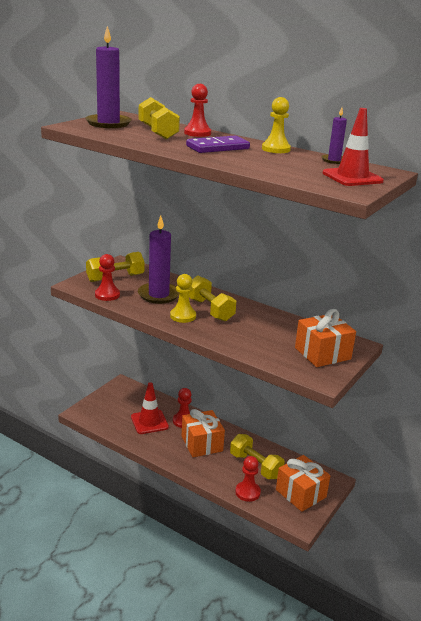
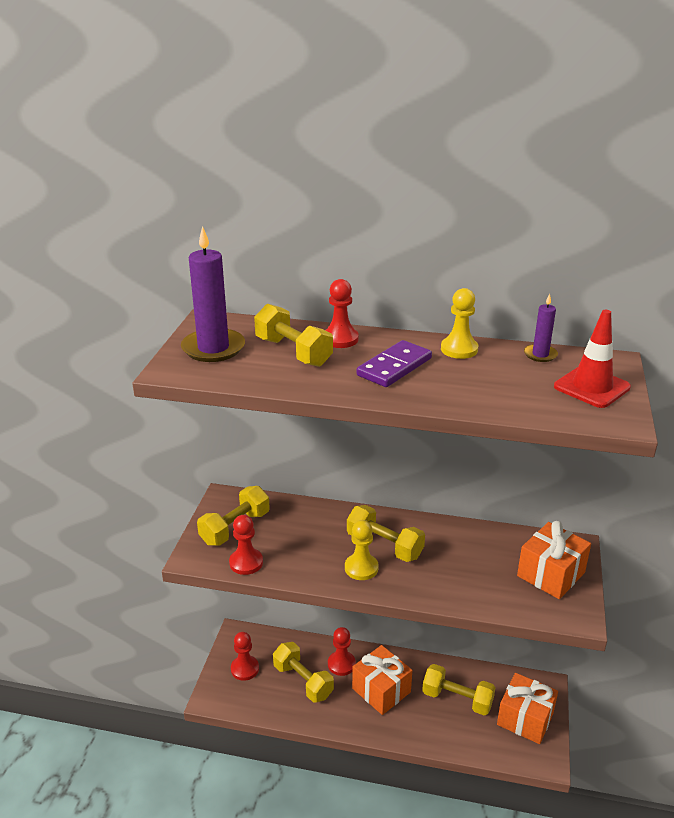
camera: 20 degrees left, 5 degrees up
red traffic cone [131,382,169,434] -> yellow dumbbell [273,642,334,702]
purple candle [138,216,180,304] -> none
red pawn [235,456,261,502] -> red pawn moved to [231,632,259,681]

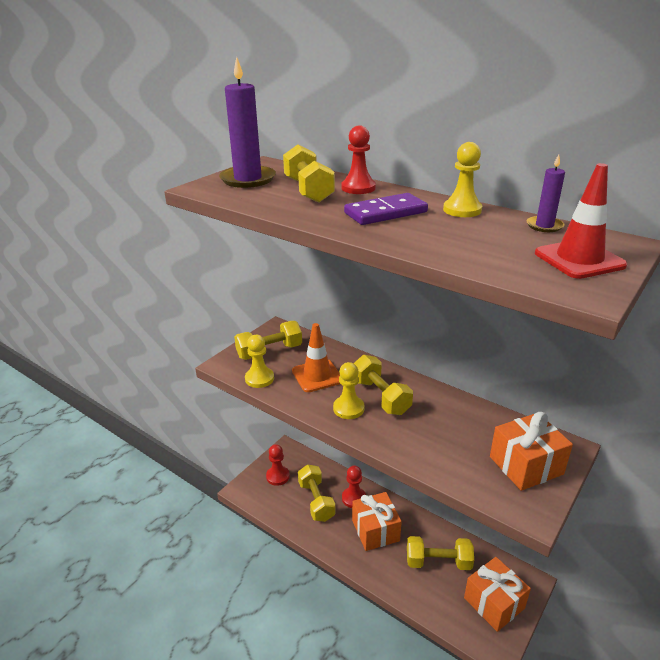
camera: 25 degrees right, 0 degrees up
red pawn [229,515,263,575] -> yellow pawn [245,335,274,388]
yellow dumbbell [422,664,496,715] -> yellow dumbbell turned 45 degrees counterclockwise [407,536,474,570]
none -> orange traffic cone [292,323,340,392]

